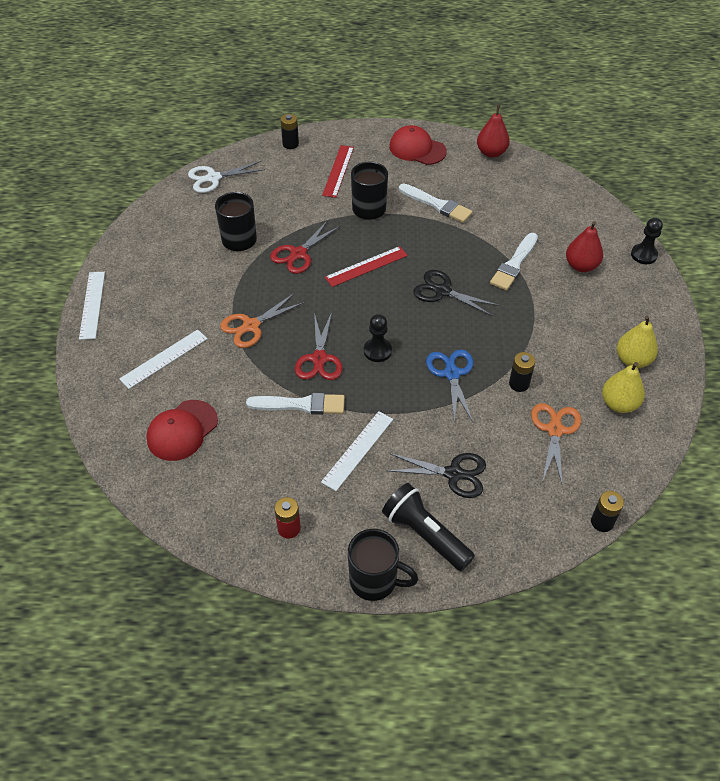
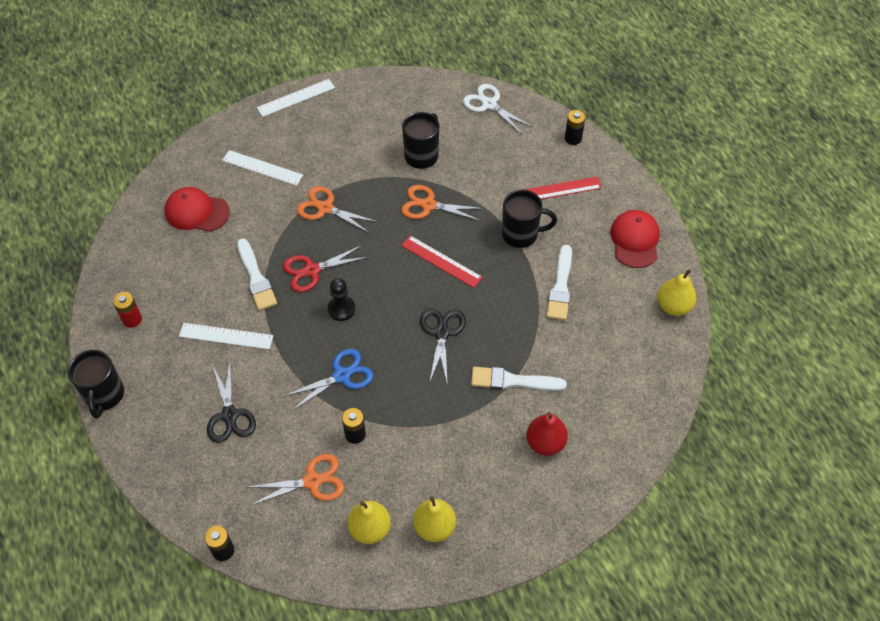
camera: 65 degrees right, 5 degrees up
red scissors [270,220,340,274] -> orange scissors [401,185,485,221]
black flashlight [382,483,475,571] -> none
red pear [477,105,510,158] -> yellow pear [658,269,696,316]
black pawn [631,218,663,264] -> none

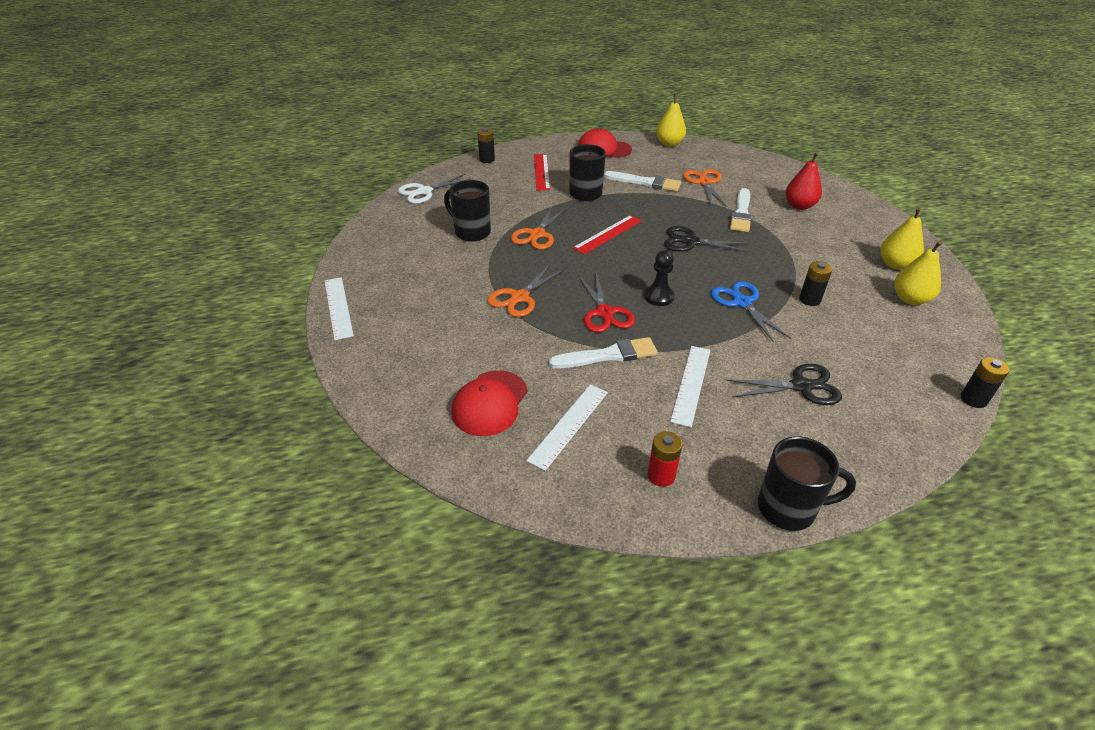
camera: 80 degrees left, 15 degrees down
white ruler [222,150,303,186] -> white ruler moved to [526,384,608,471]
orange scissors [249,454,344,506] -> orange scissors moved to [683,169,727,207]

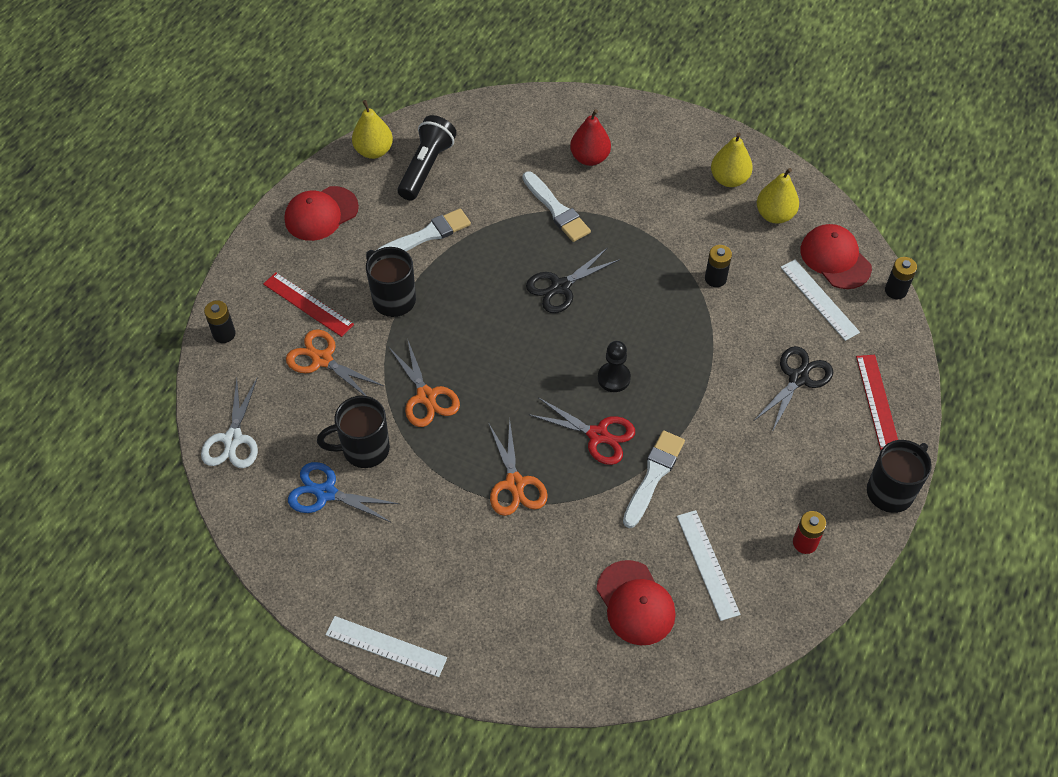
camera: 50 degrees left, 15 degrees up
red ruler [573,215,642,254] -> red ruler moved to [856,355,898,450]
white ruler [670,346,710,427] -> white ruler moved to [781,260,860,341]
orange scissors [683,169,727,207] -> orange scissors moved to [286,329,383,396]
blue scissors [711,281,791,343] -> blue scissors moved to [288,462,399,523]
none -> black flashlight [397,115,457,200]
none -> red cap [800,224,872,289]

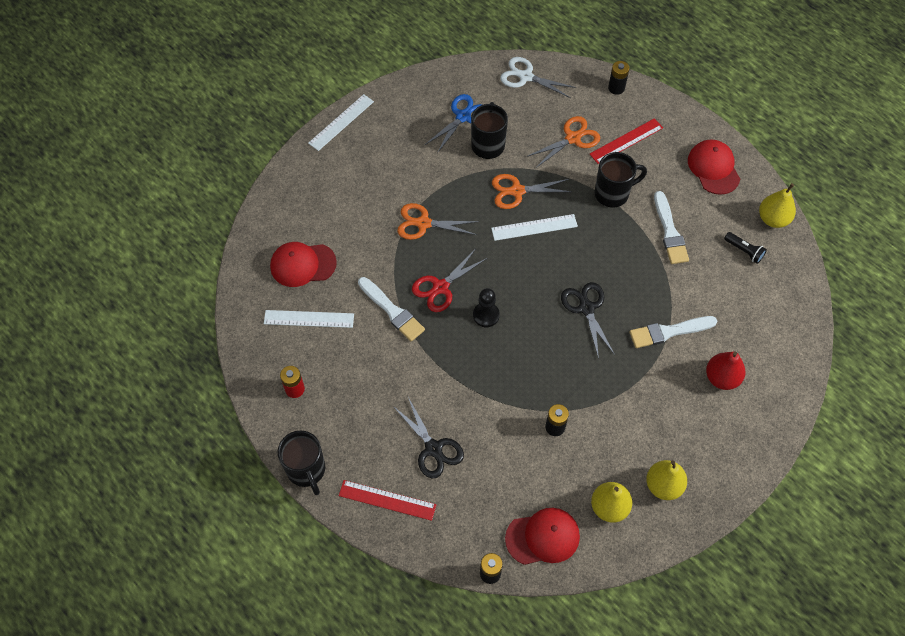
camera: 110 degrees right, 5 degrees up
black flashlight [397,115,457,200] -> black flashlight [724,232,767,264], size x0.54
white ruler [781,260,860,341] -> white ruler moved to [491,214,578,241]

